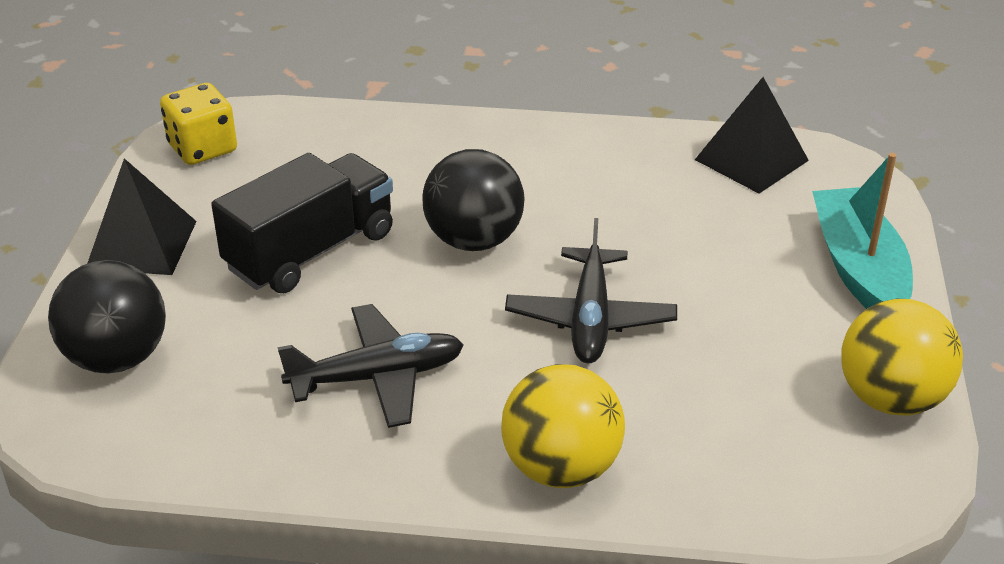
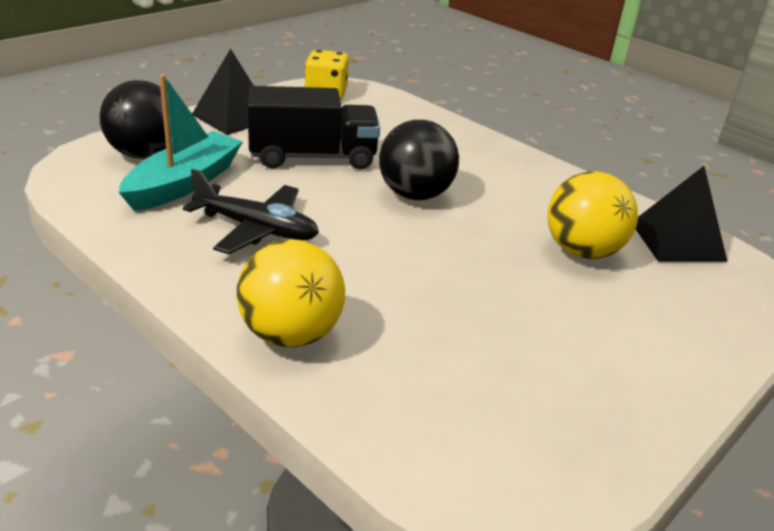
camera: 35 degrees right, 5 degrees down
black plane [505,218,677,363] -> none
turquoise boat [812,153,913,309] -> turquoise boat moved to [119,74,243,211]
yellow ball [841,299,963,416] -> yellow ball moved to [547,171,638,259]

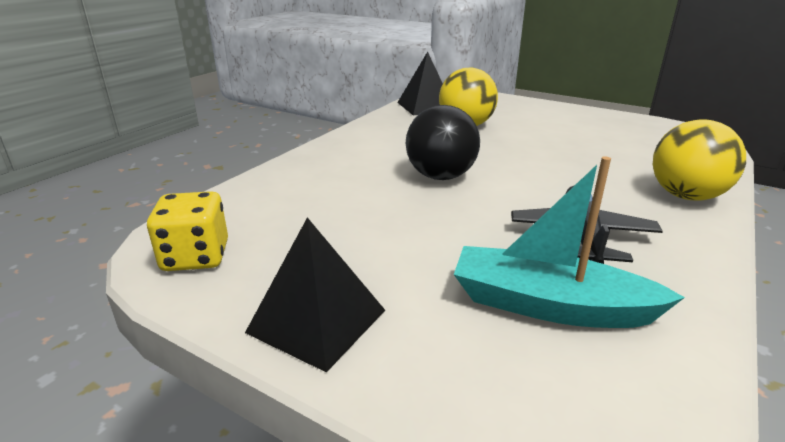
camera: 100 degrees left, 5 degrees down
black ball [100,80,166,159] -> none
black truck [248,86,380,170] -> none

